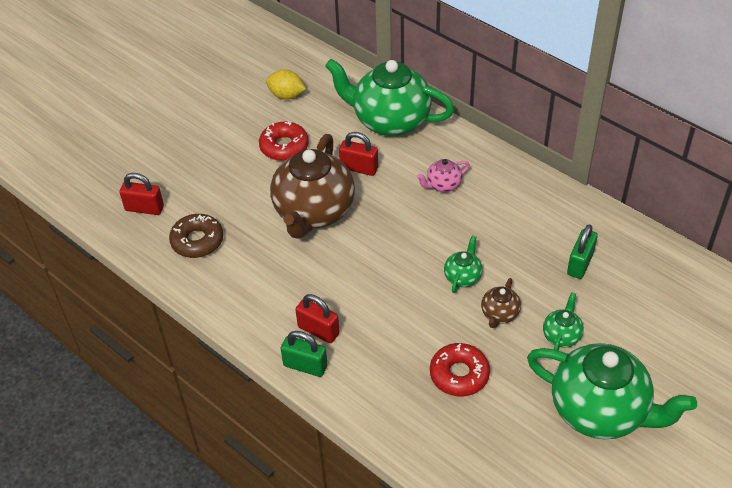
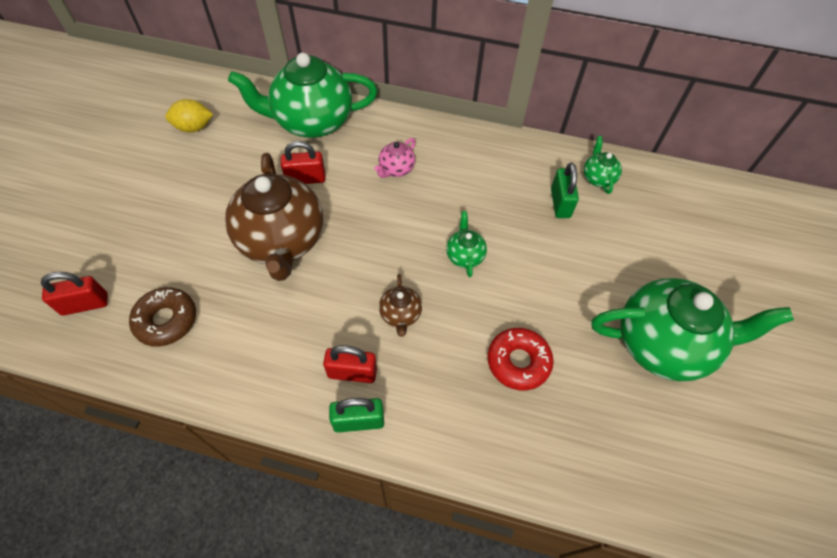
camera: 30 degrees left, 10 degrees up
red donut [259,122,309,161] -> none
brown teapot [481,278,521,328] -> brown teapot moved to [379,274,422,337]
green teapot [543,292,584,350] -> green teapot moved to [584,136,622,194]

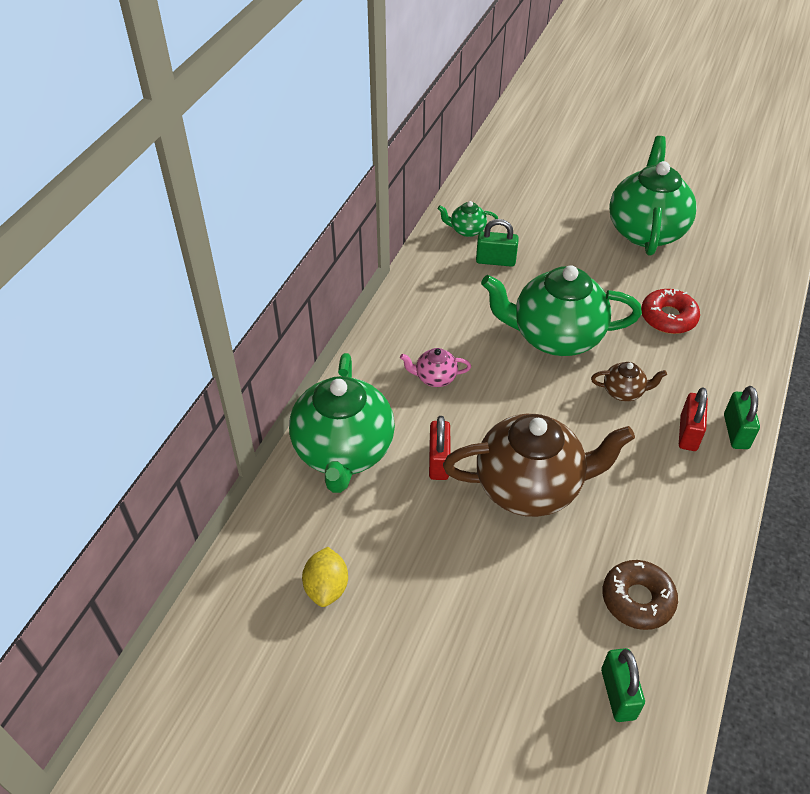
camera: 80 degrees left, 10 degrees down
red padlock [41,272,108,316] -> green padlock [601,648,645,722]
pink teapot [374,138,416,178] -> pink teapot turned 135 degrees clockwise [400,348,471,387]
green teapot [446,211,487,277] -> green teapot [481,265,642,356], size x2.31

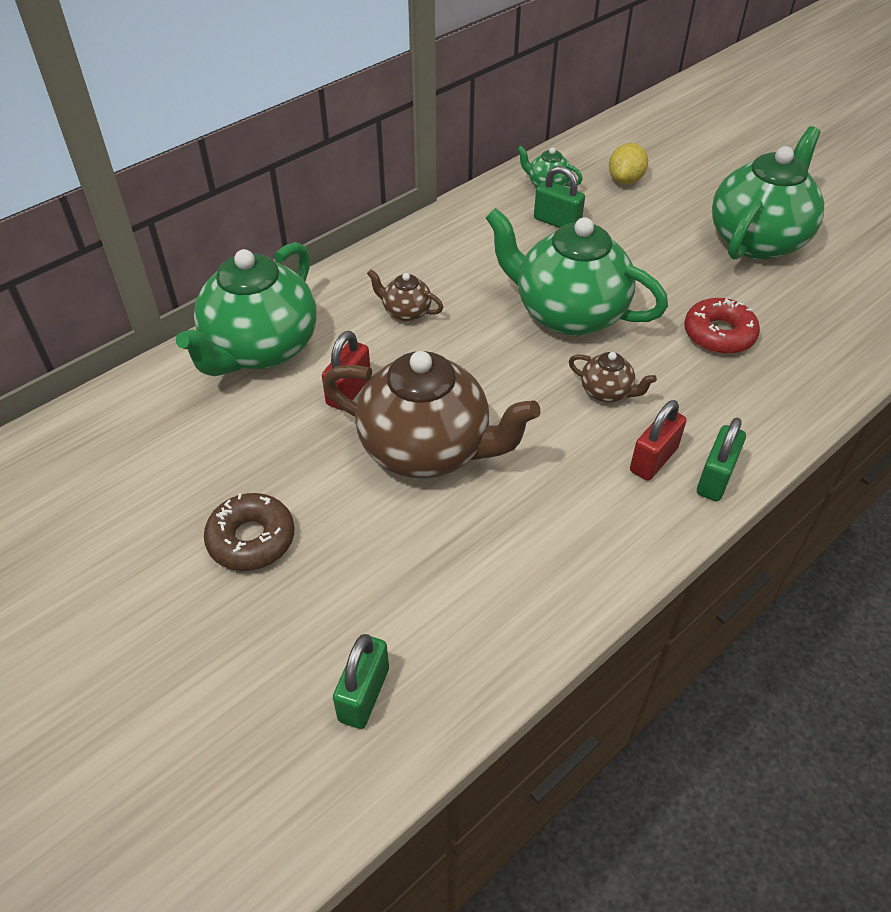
camera: 25 degrees right, 0 degrees up
yellow lemon [302,547,348,607] -> yellow lemon moved to [609,143,648,185]
pink teapot [400,348,471,387] -> brown teapot [367,269,443,322]
brown donut [602,560,678,630] -> brown donut moved to [204,493,295,571]

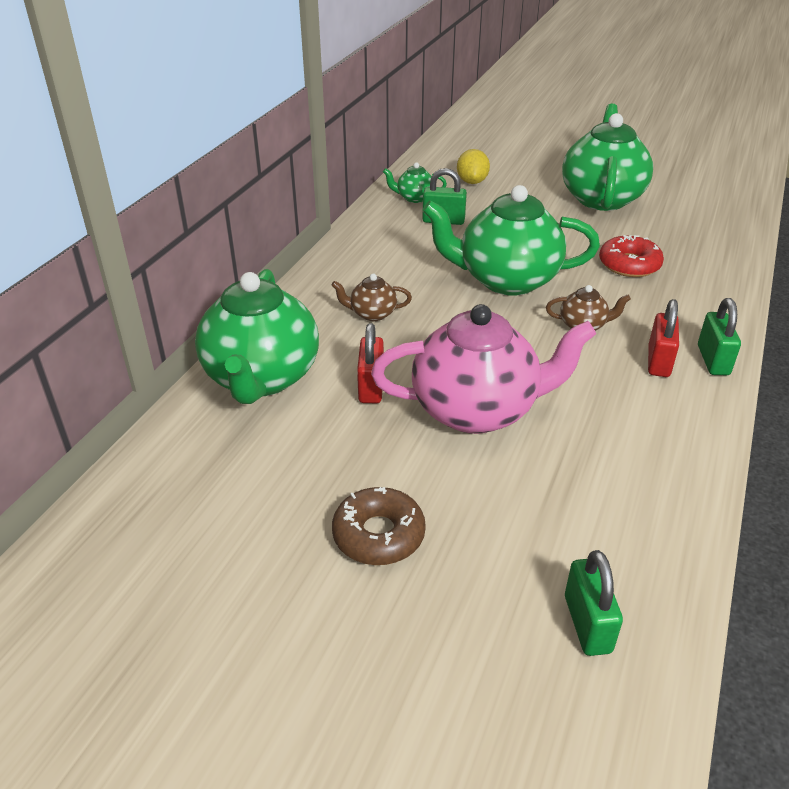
camera: 25 degrees left, 10 degrees down
brown teapot [323,351,540,478] -> pink teapot [371,304,596,434]

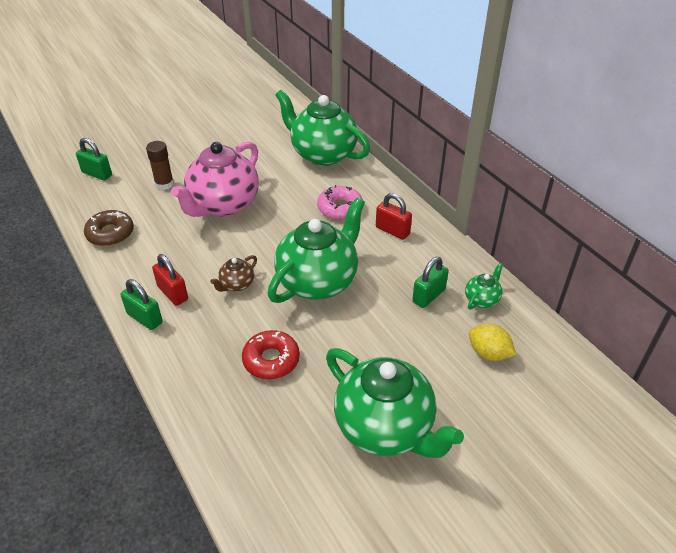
camera: 125 degrees right, 5 degrees up
brown teapot [331,274,412,321] -> pink donut [317,185,363,220]
brown donut [332,487,426,565] -> brown donut moved to [84,210,134,246]
red padlock [357,323,384,403] -> red padlock moved to [376,193,412,240]
none -> brown glue stick [146,141,174,190]

